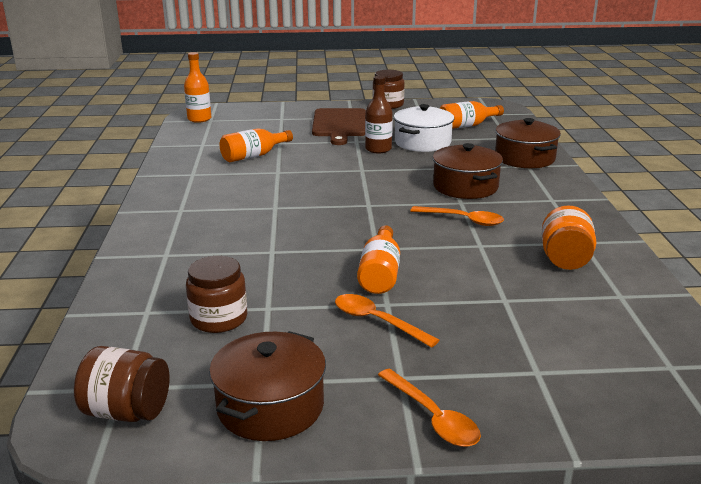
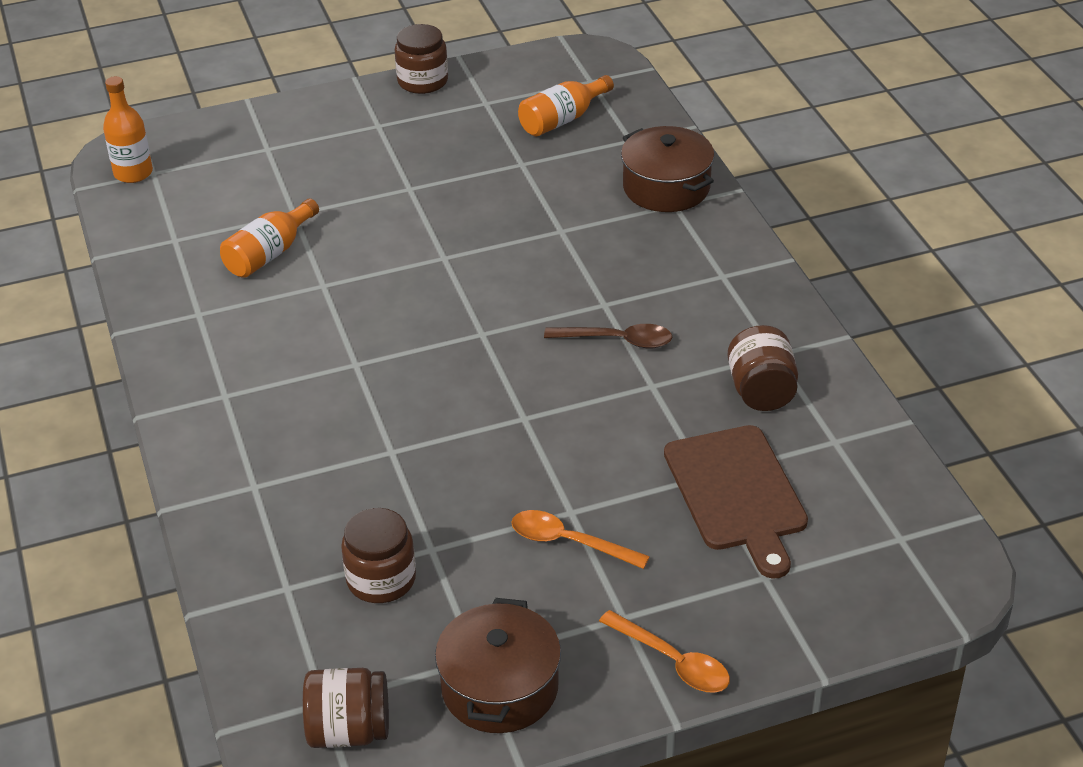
camera: 15 degrees left, 15 degrees up
brown cutting board [312,108,366,145] -> brown cutting board moved to [664,425,808,579]
orange bottle [357,225,400,294] -> none
brown bottle [365,76,393,153] -> none
white pot [394,104,454,152] -> none
orange spoon [410,206,504,226] -> brown spoon [544,324,673,348]
brown pot [433,143,503,199] -> none
orange jar [542,205,596,270] -> brown jar [727,325,798,411]

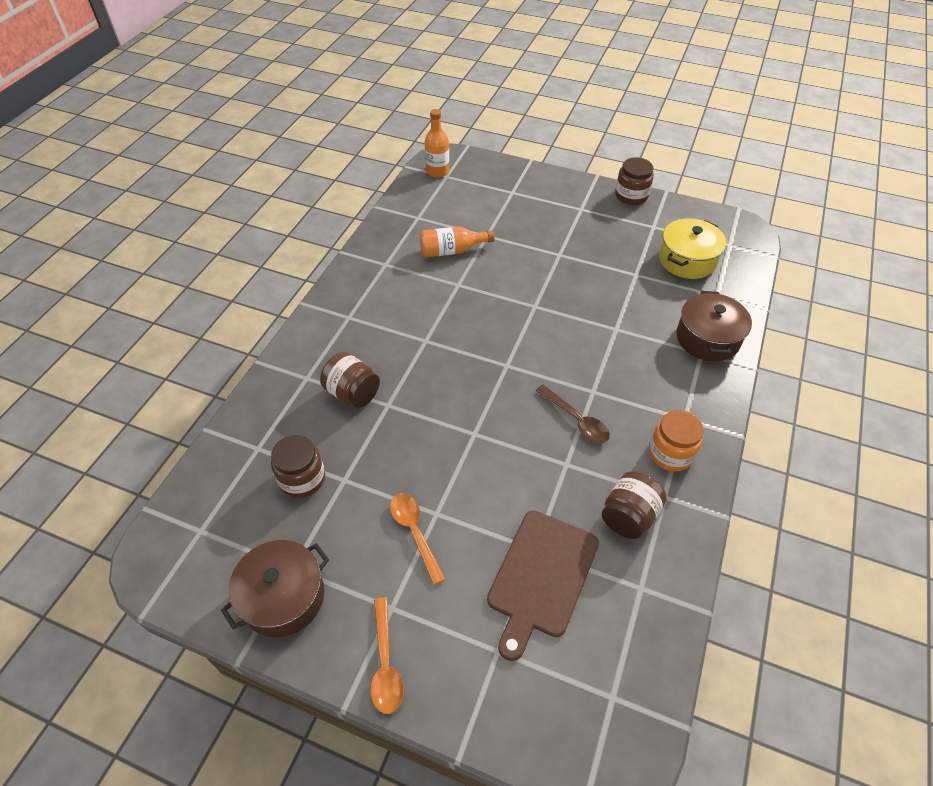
camera: 40 degrees right, 10 degrees up
brown jar [303,668,389,748] -> brown jar moved to [320,352,380,408]
orange bottle [518,75,614,136] -> yellow pot [659,218,726,279]
none -> orange jar [649,410,704,472]

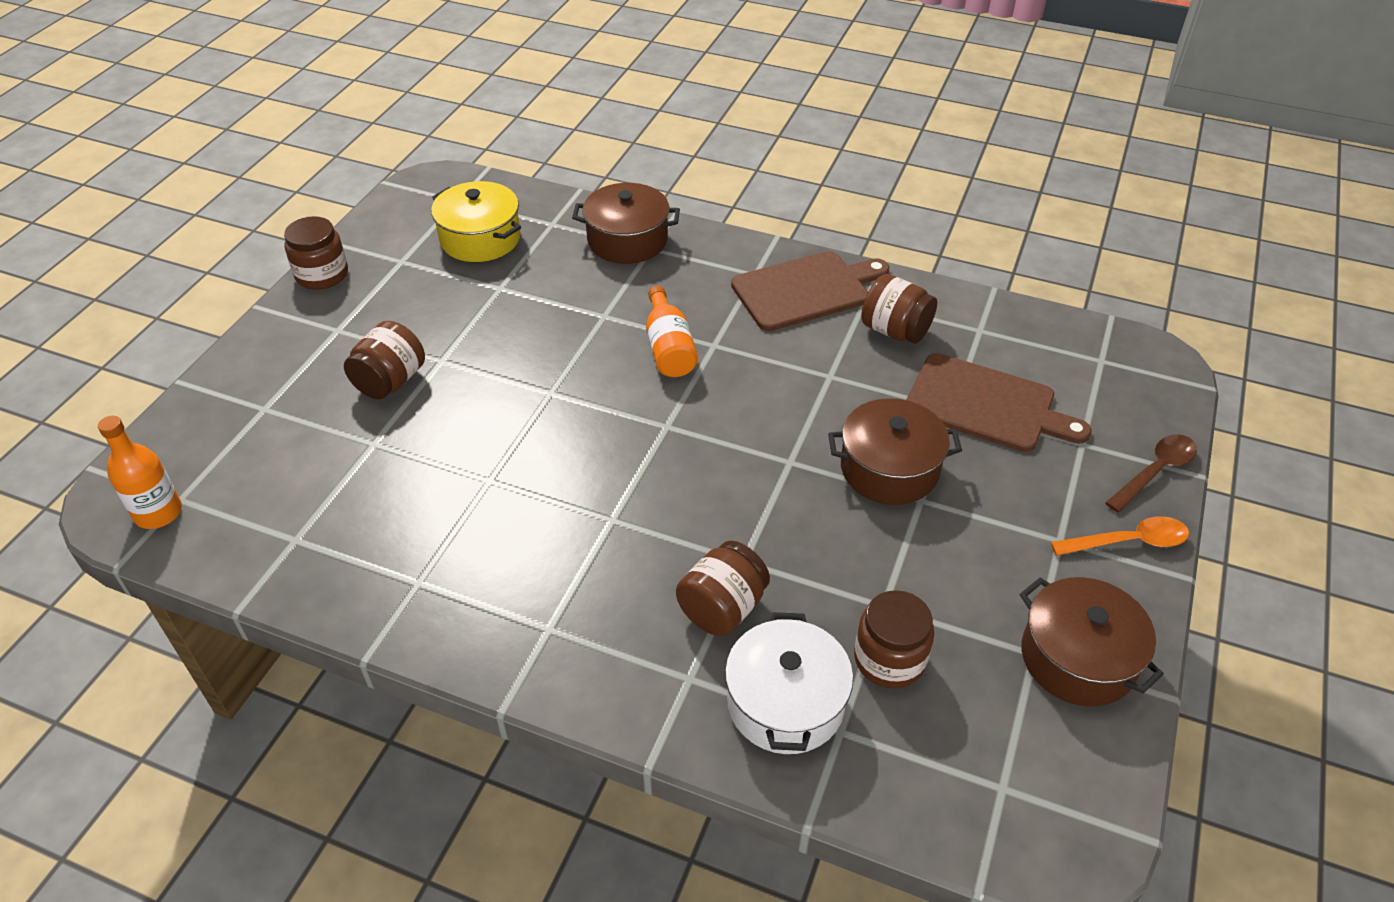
camera: 90 degrees left, 5 degrees down
orange spoon [390,493,446,585] -> none
orange bottle [420,227,494,258] -> orange bottle moved to [646,286,698,377]
brown spoon [536,385,610,443] -> brown spoon moved to [1105,434,1197,513]
orange jar [649,410,704,472] -> brown cutting board [731,251,890,331]
none -> brown jar [344,321,425,399]
none -> white pot [725,612,853,754]
none -> brown pot [828,398,962,505]

